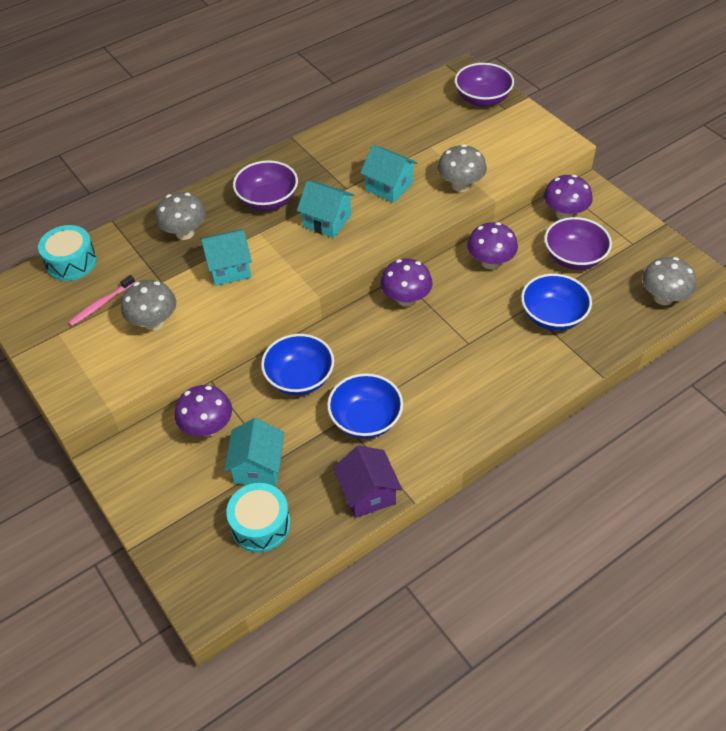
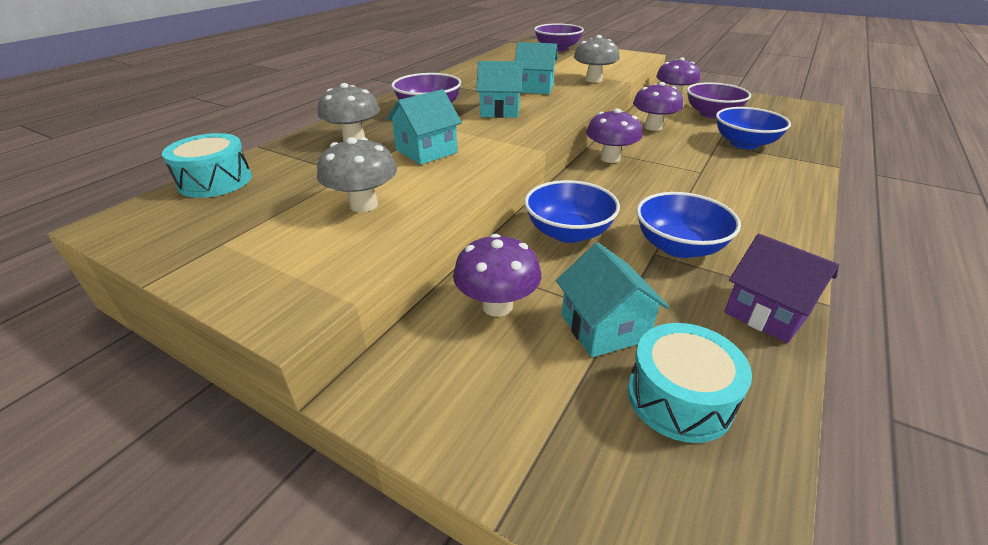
camera: 25 degrees left, 15 degrees down
pink toothbrush [68,275,135,326] -> none
grey mushroom [642,257,696,305] -> none

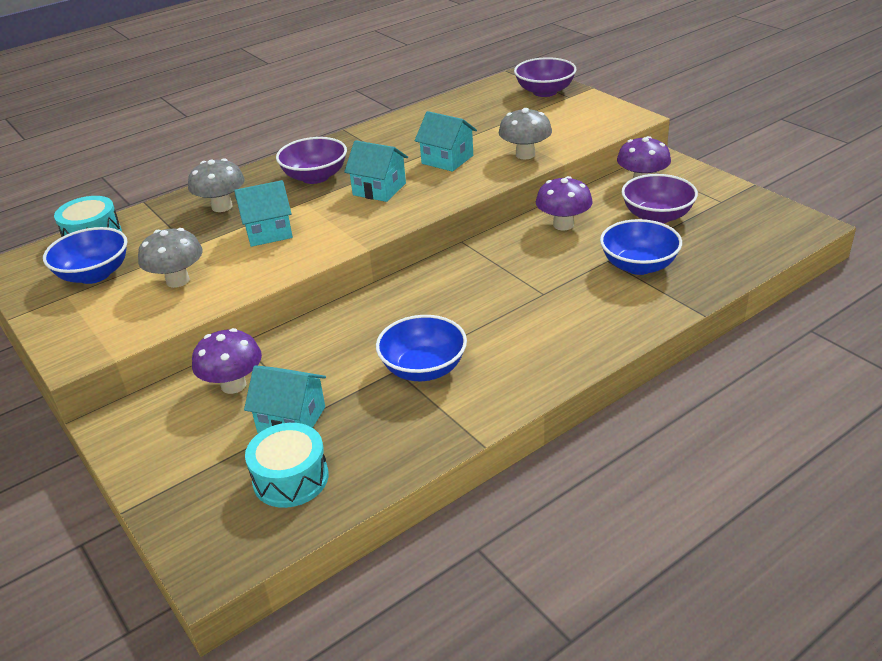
camera: 25 degrees right, 0 degrees up
blue bowl [524,180,620,243] -> blue bowl moved to [43,227,127,284]
turquoise house [556,242,669,357] -> turquoise house turned 75 degrees counterclockwise [244,365,326,433]
purple mushroom [586,108,642,163] -> none
purple house [724,234,839,343] -> none

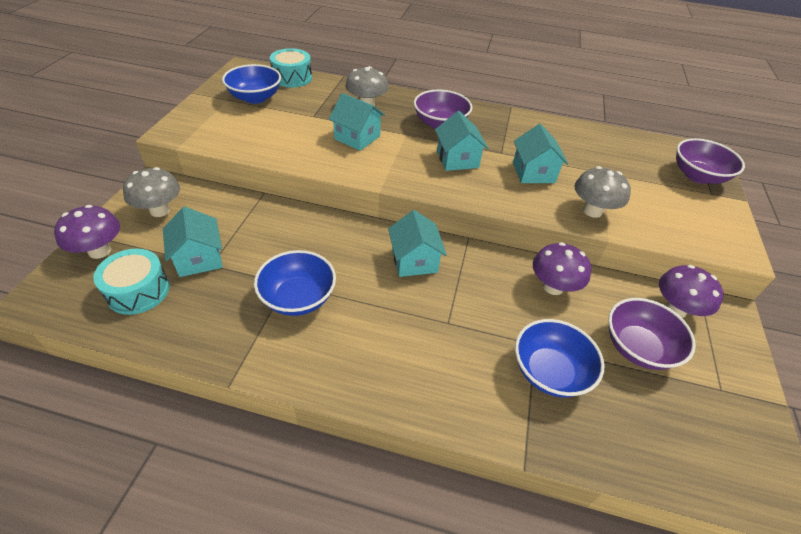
camera: 45 degrees right, 10 degrees up
grey mushroom [138,228,203,288] -> grey mushroom moved to [123,167,180,217]
purple mushroom [192,328,262,394] -> purple mushroom moved to [54,205,120,259]
none -> turquoise house [388,210,447,277]

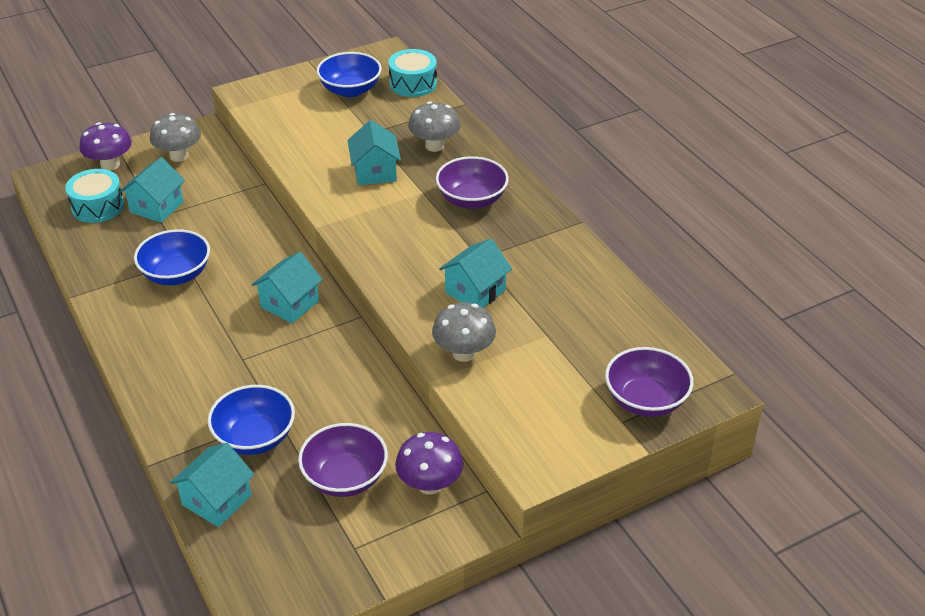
camera: 50 degrees right, 5 degrees down
turquoise house [435,111,488,171] -> turquoise house moved to [170,443,254,527]
purple mushroom [533,242,591,295] -> none

